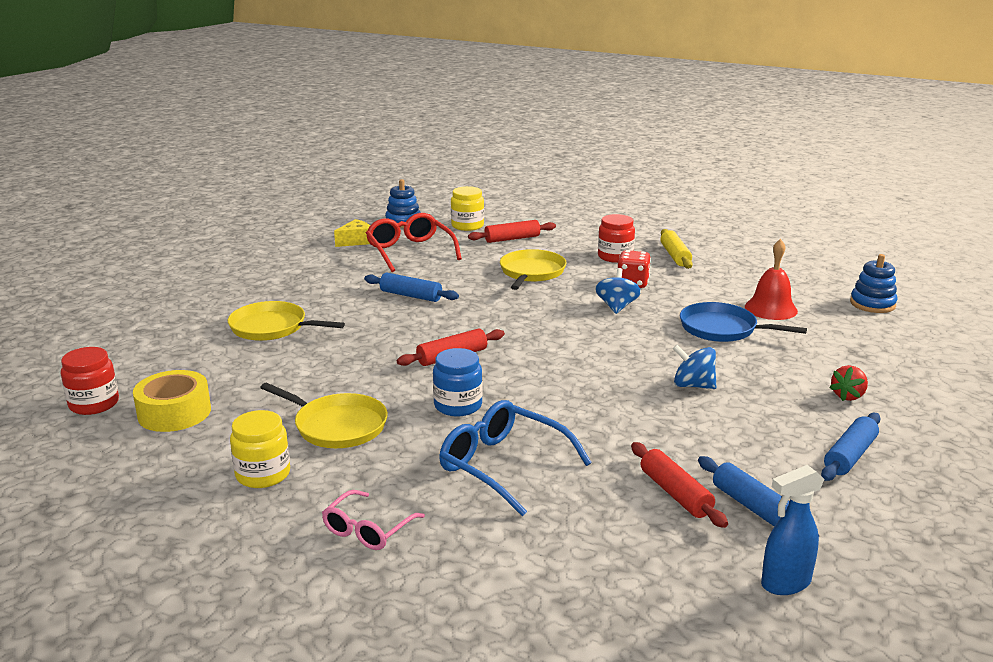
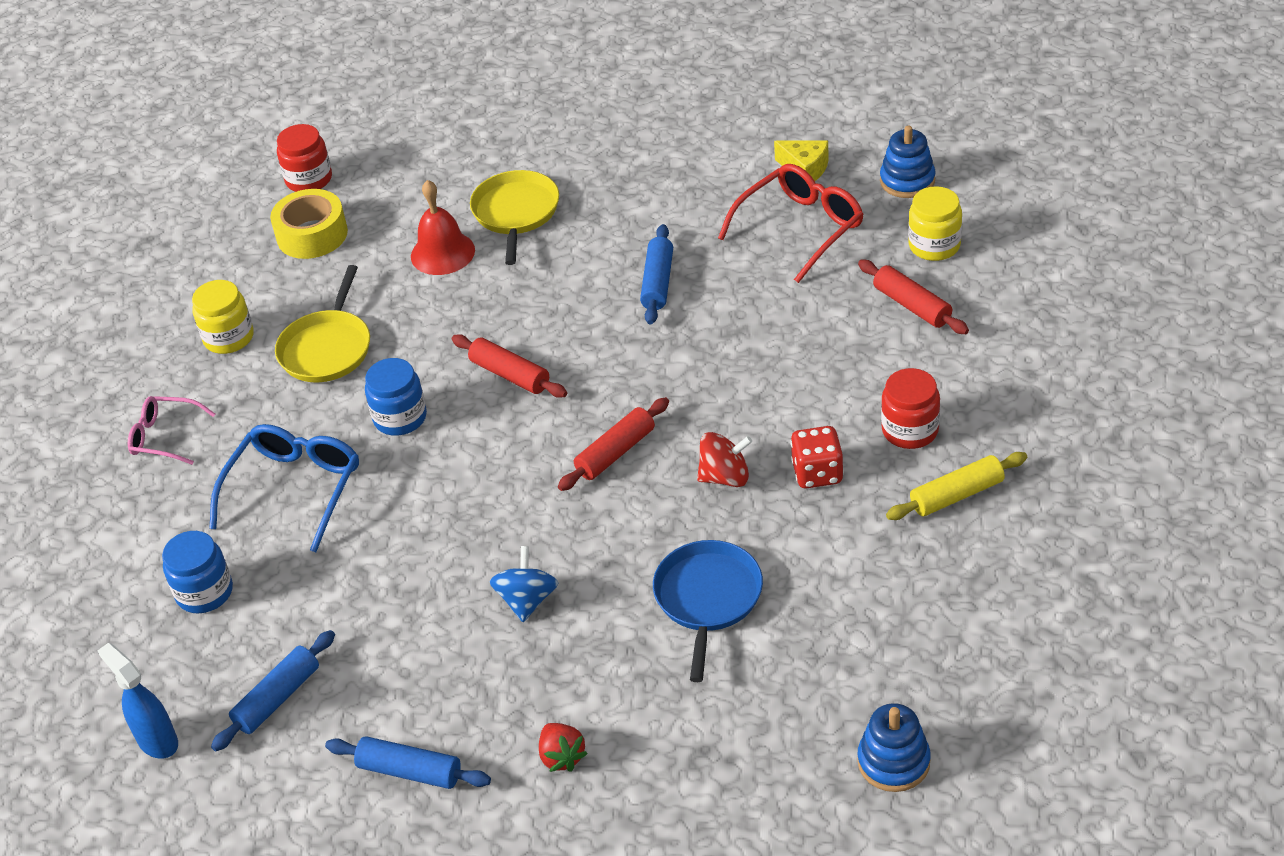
camera: 75 degrees right, 20 degrees up
yellow pan [500,249,566,290] -> none
blue spinning top [595,268,641,314] -> red spinning top [697,432,752,487]
red rolling pin [631,442,728,528] -> red rolling pin moved to [558,397,669,491]
red bell [745,239,798,320] -> red bell moved to [411,180,475,275]
red strawberry [830,365,868,401] -> red strawberry turned 135 degrees counterclockwise [539,723,588,772]
none -> blue jar [162,531,233,614]

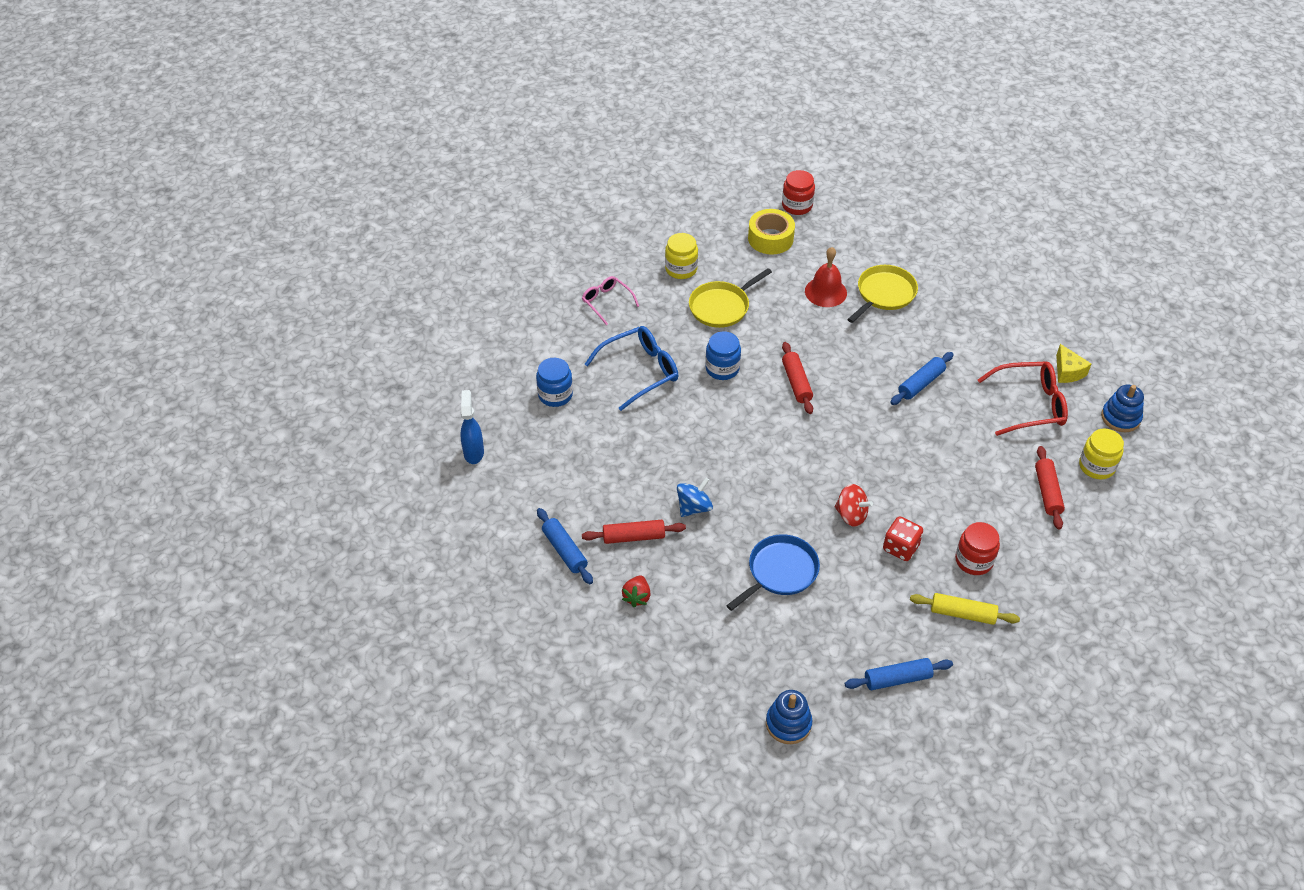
camera: 35 degrees right, 5 degrees up
blue rolling pin [211,630,335,751] -> blue rolling pin moved to [844,658,953,690]
red rolling pin [558,397,669,491] -> red rolling pin moved to [582,520,686,544]

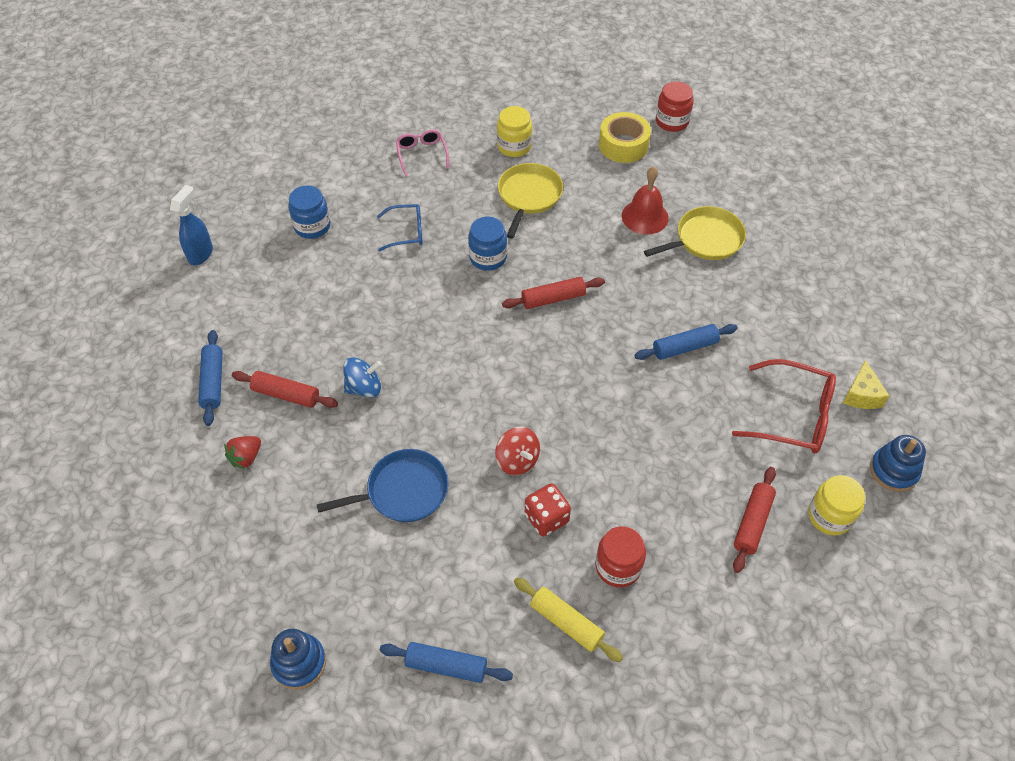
camera: 25 degrees right, 5 degrees up
blue glasses [585,326,678,411] -> blue glasses [377,204,423,251], size x0.61
yellow pan [689,268,772,328] -> yellow pan turned 120 degrees clockwise [498,163,563,239]
red rolling pin [782,342,813,414] -> red rolling pin turned 60 degrees clockwise [502,277,605,309]

